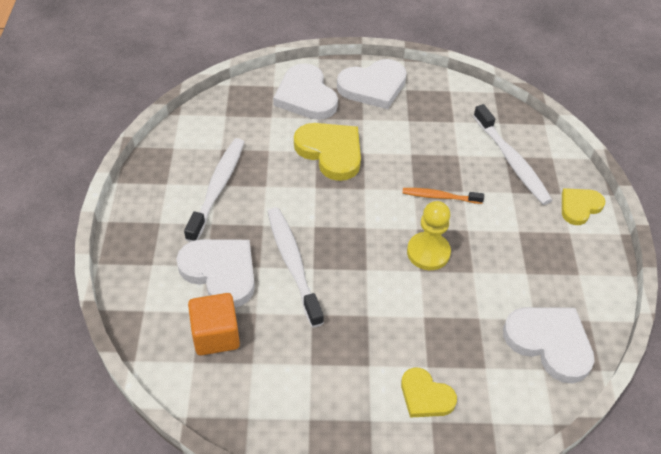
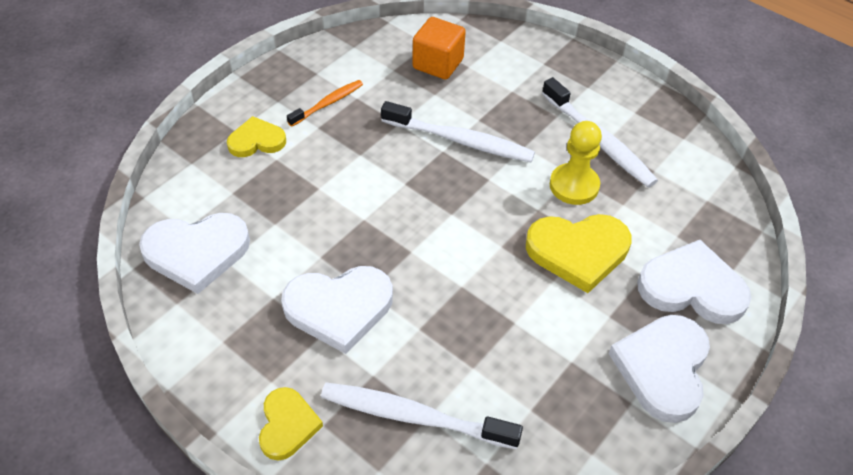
camera: 130 degrees right, 0 degrees up
white heart [176,239,255,307] -> white heart moved to [281,266,393,354]
orange toothbrush [402,188,484,204] -> orange toothbrush moved to [287,80,363,127]
yellow pawn [407,201,451,270] -> yellow pawn moved to [550,121,602,205]

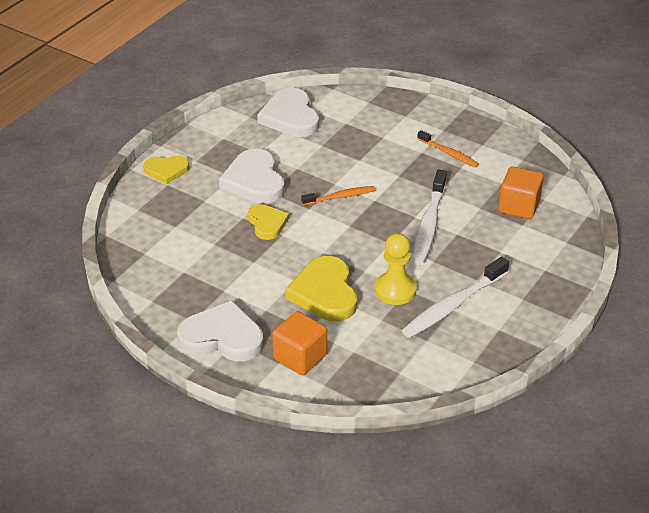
camera: 85 degrees right, 10 degrees down
yellow heart [227,116,286,157] -> yellow heart moved to [248,204,289,240]
white toothbrush [321,382,523,449] -> none
white heart [637,240,751,324] -> orange cube [272,311,327,375]
none -> orange toothbrush [301,186,375,206]

